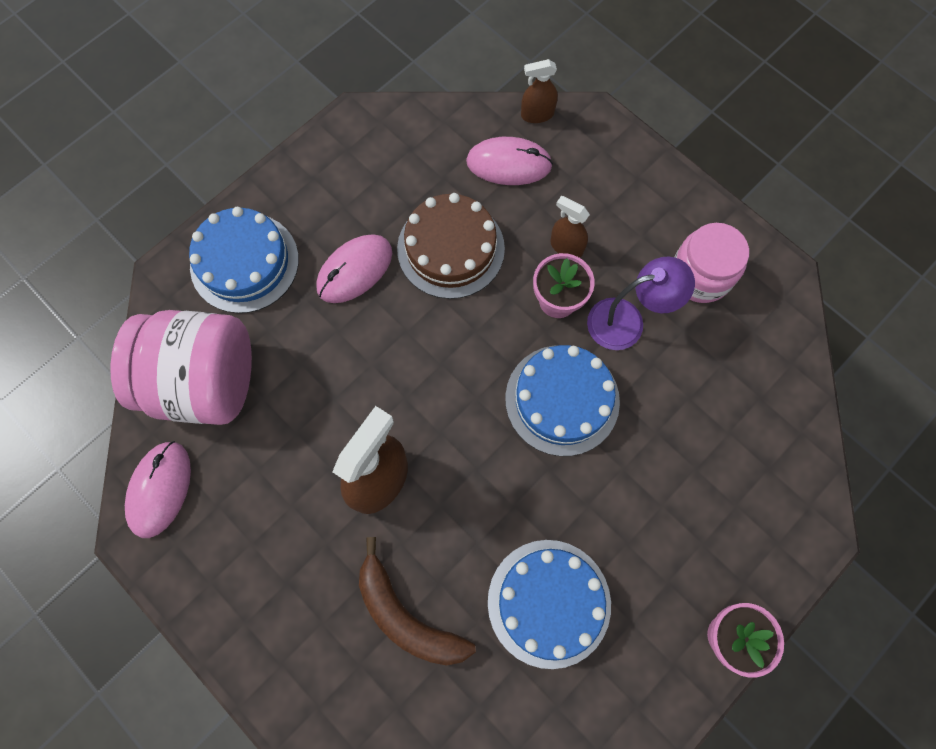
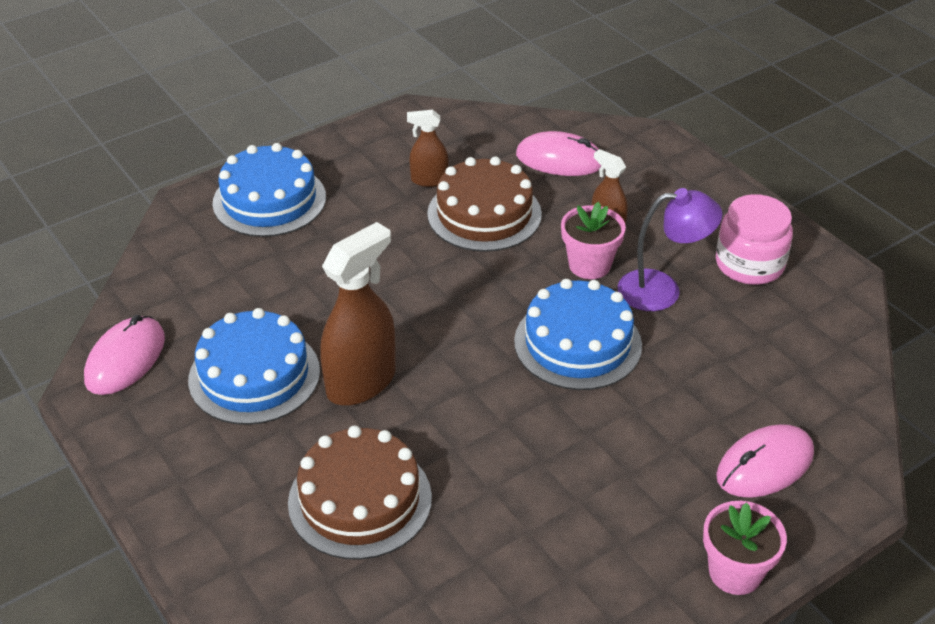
camera: 10 degrees right, 30 degrees down
pink jar [110,310,252,425] -> none
pink mouse [316,234,392,303] -> pink mouse moved to [716,424,814,498]
brown banana [359,537,476,666] -> brown cake [288,426,432,560]
blue cake [488,540,611,669] -> blue cake moved to [188,308,320,425]
brown spray bottle [521,59,558,123] -> brown spray bottle moved to [407,110,449,187]

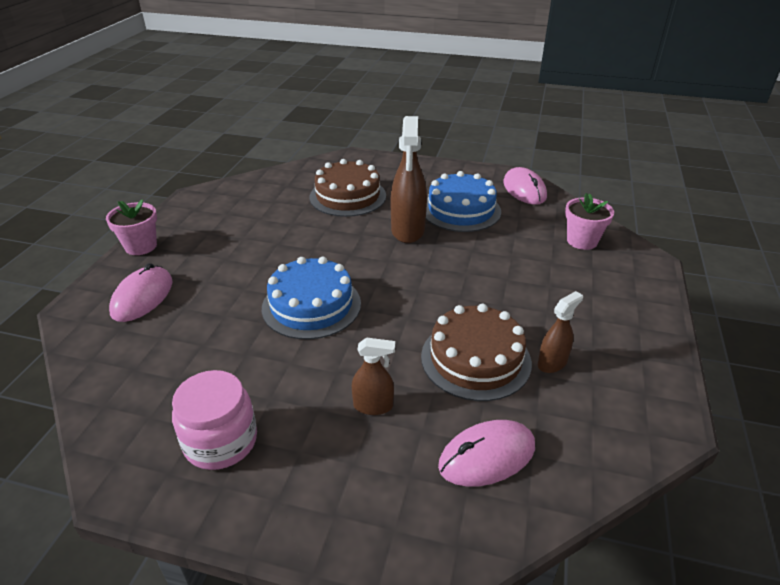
camera: 140 degrees right, 5 degrees down
blue cake [212,143,326,237] -> none
pink flower pot [561,202,626,279] -> pink flower pot moved to [565,193,614,250]
purple lamp [618,188,722,311] -> none

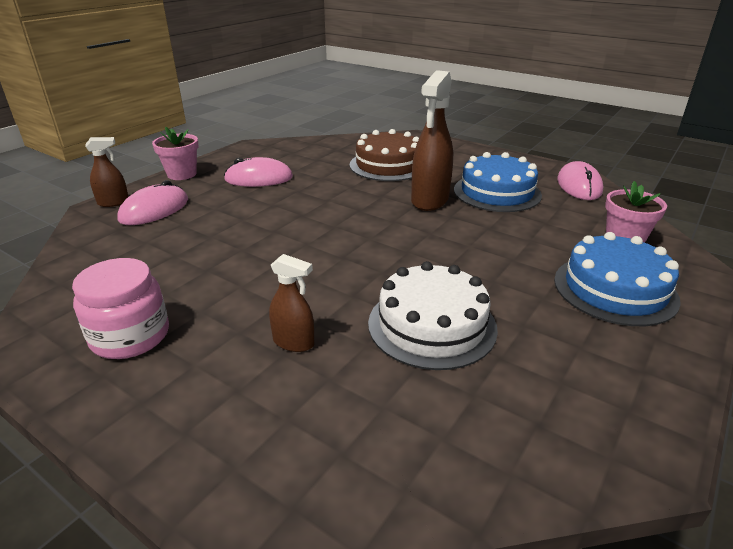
camera: 20 degrees right, 5 degrees down
blue cake [262,257,361,339] -> blue cake moved to [554,232,681,326]
brown cake [421,304,532,401] -> white cake [368,261,498,370]
pink mouse [438,420,535,487] -> pink mouse moved to [224,157,293,187]
brown spray bottle [538,291,583,373] -> brown spray bottle moved to [85,137,129,207]

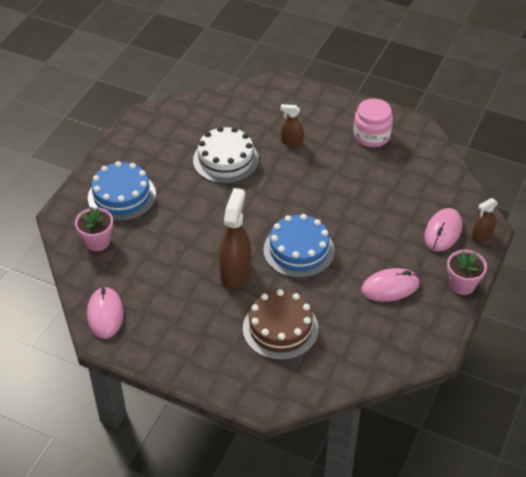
camera: 170 degrees right, 15 degrees up
blue cake [454,152,542,212] -> blue cake moved to [263,214,335,278]

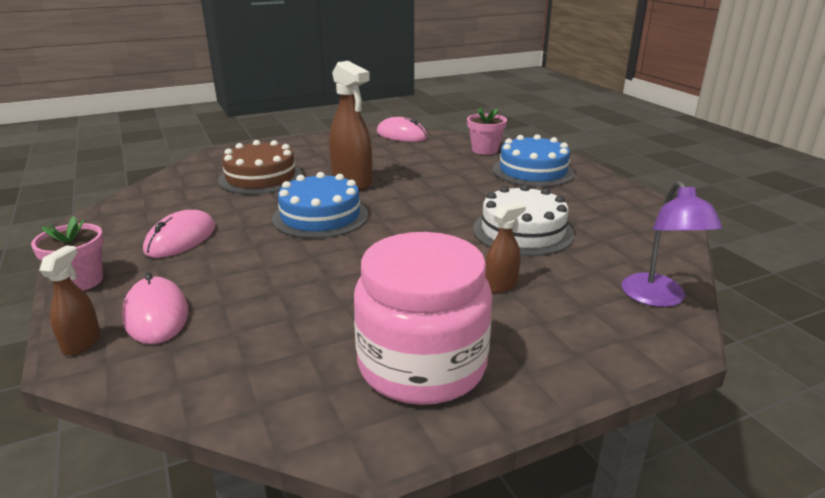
camera: 130 degrees right, 20 degrees down
pink jar [353,98,393,147] -> pink jar [354,232,492,405], size x1.55
none -> purple lamp [622,181,723,307]

